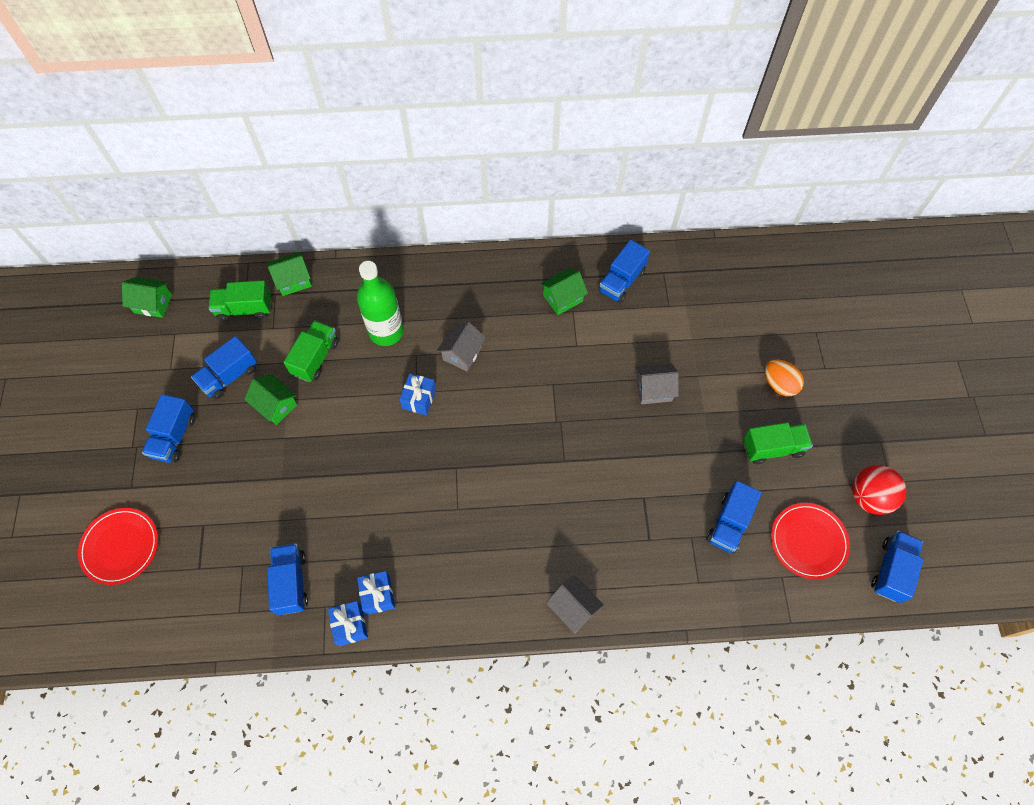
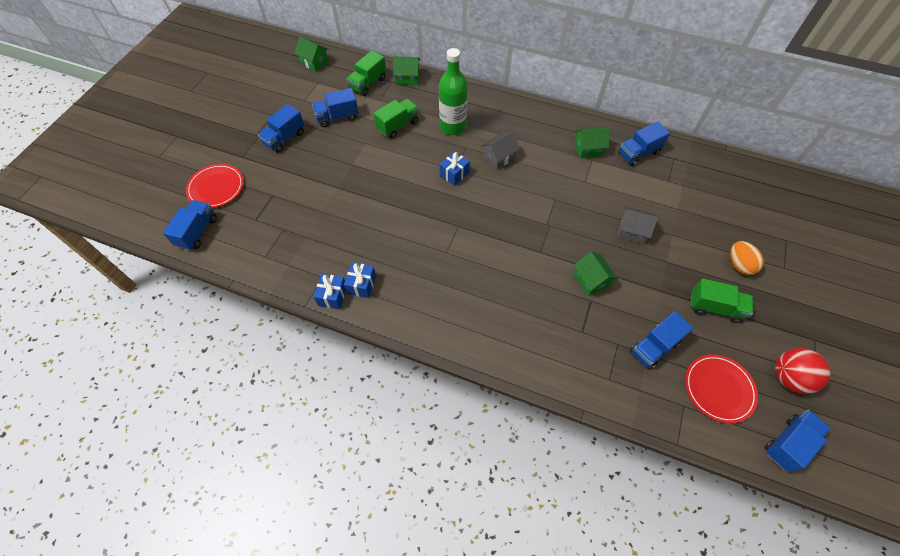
camera: 25 degrees right, 5 degrees down
green truck [209,280,271,322] -> green truck turned 75 degrees counterclockwise [347,51,386,96]
green house [244,374,297,425] -> green house moved to [573,252,618,296]
blue truck [267,543,308,615] -> blue truck moved to [163,200,217,250]
grey house [546,575,604,634] -> none

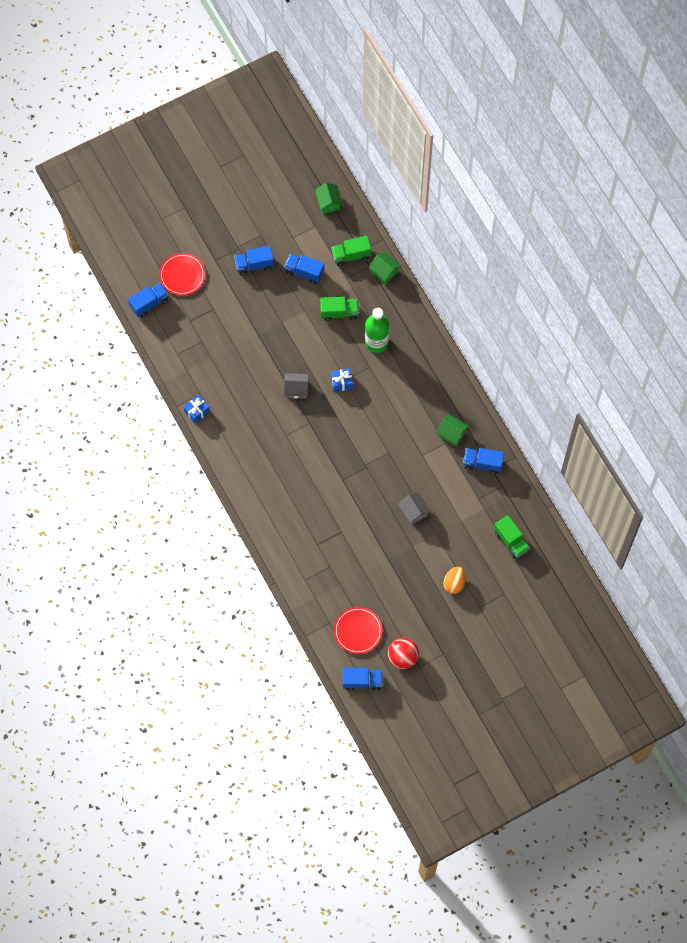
camera: 40 degrees right, 10 degrees up
blue gift [344,262,376,298] -> none
grey house [481,131,520,170] -> grey house moved to [284,373,309,399]
green house [573,252,618,296] -> none
blue truck [630,311,693,370] -> none
green truck [691,279,753,323] -> green truck moved to [494,515,530,559]

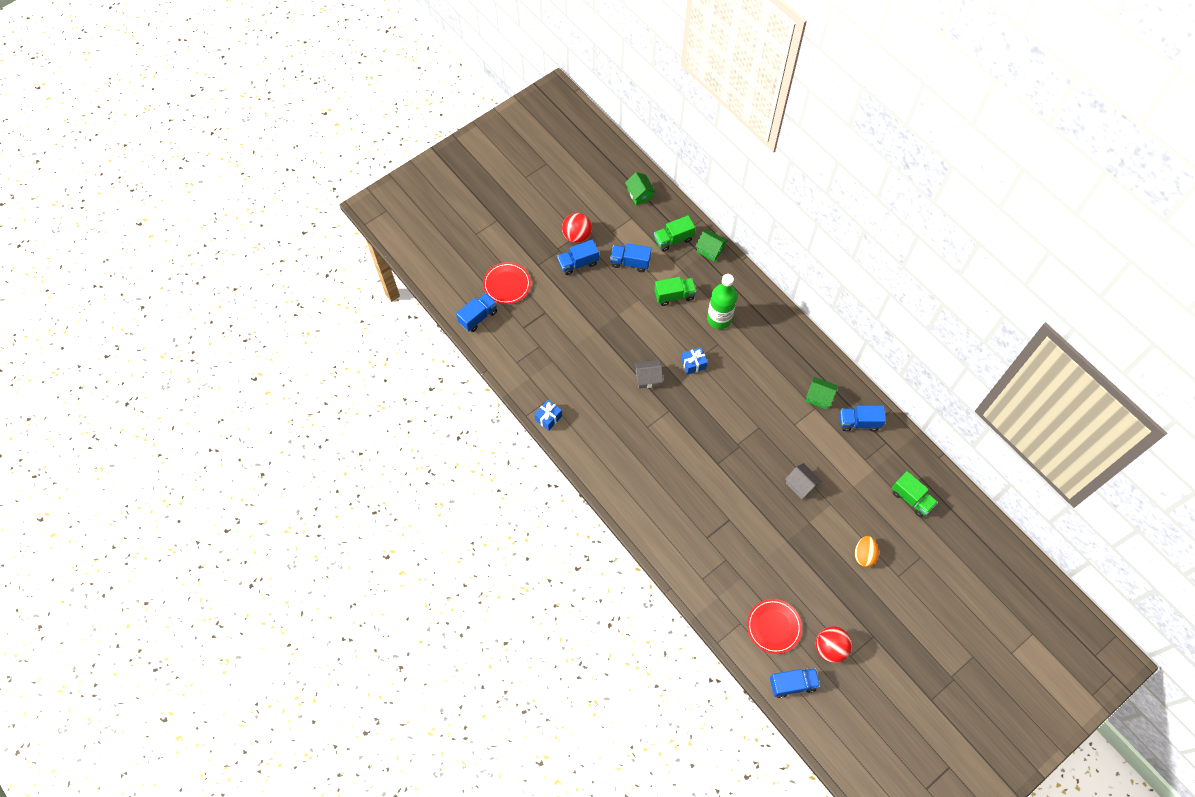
camera: 10 degrees left, 5 degrees down
none -> red ball [562,213,592,243]

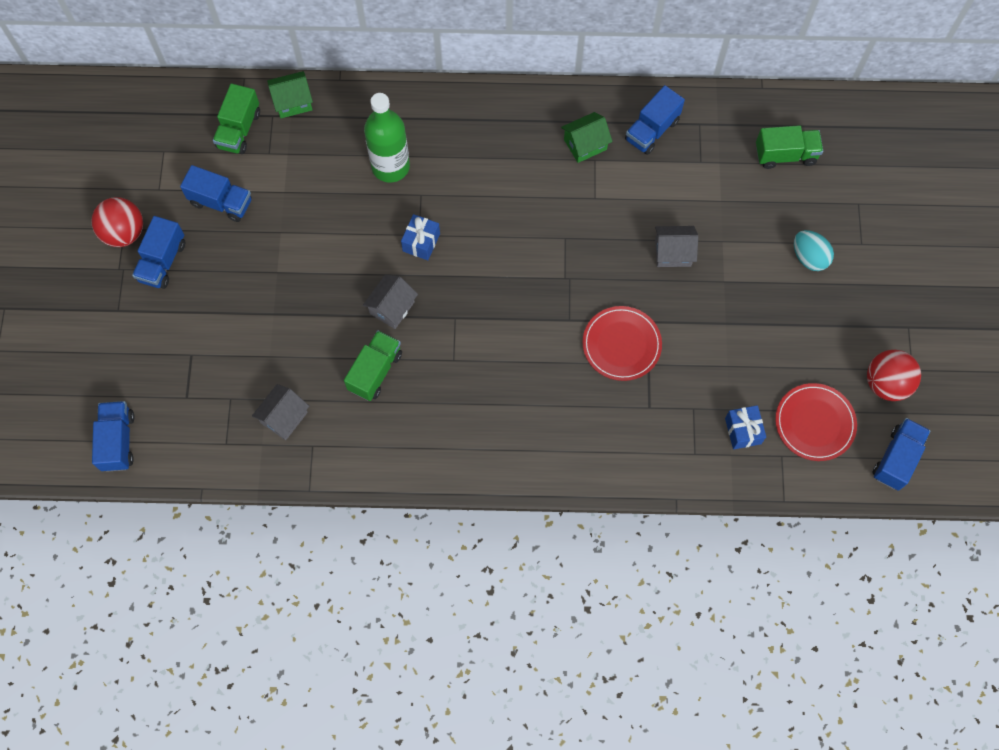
camera: 50 degrees left, 5 degrees up
red plate [483,262,531,304] -> red plate moved to [582,306,662,381]
blue gift [534,400,562,431] -> blue gift moved to [725,405,766,449]
blue truck [610,243,651,272] -> blue truck turned 120 degrees counterclockwise [180,165,251,222]
green house [625,172,656,205] -> none
green truck [654,277,697,306] -> green truck moved to [344,330,402,401]
orange egg [855,536,879,567] -> turquoise egg [794,230,834,271]
none -> grey house [252,384,309,440]

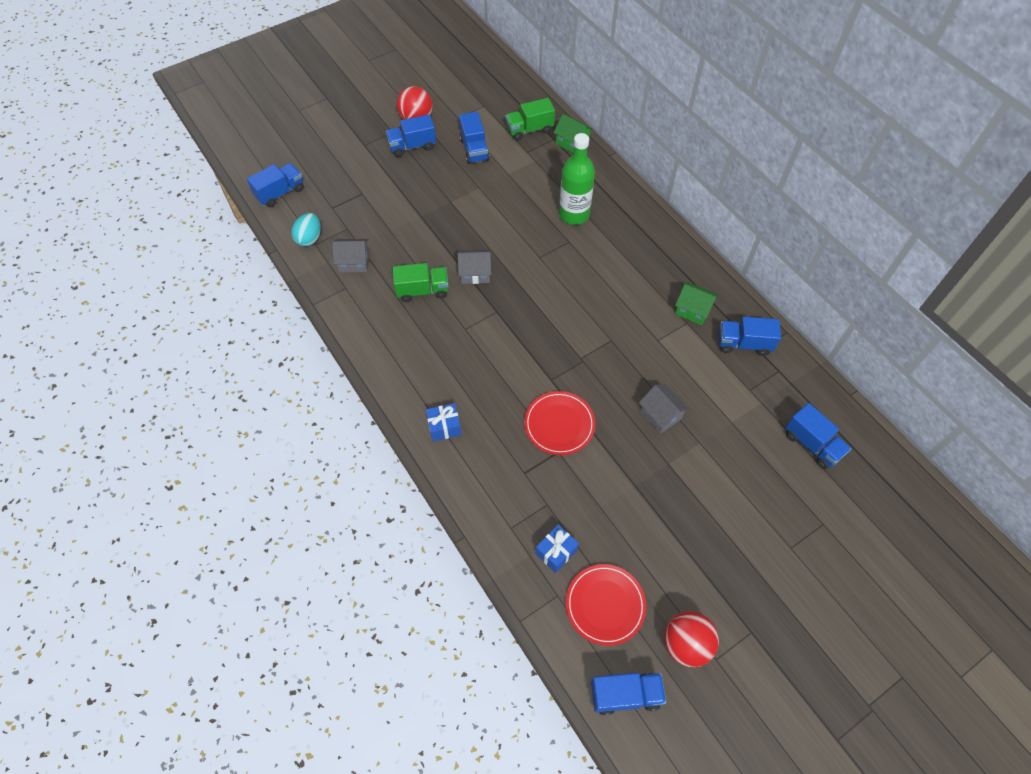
camera: 55 degrees right, 10 degrees down
blue gift [401,214,440,260] -> blue gift moved to [426,403,462,441]
green truck [756,125,823,169] -> blue truck [785,403,851,469]
turquoise egg [794,230,834,271] -> turquoise egg moved to [291,213,321,247]

